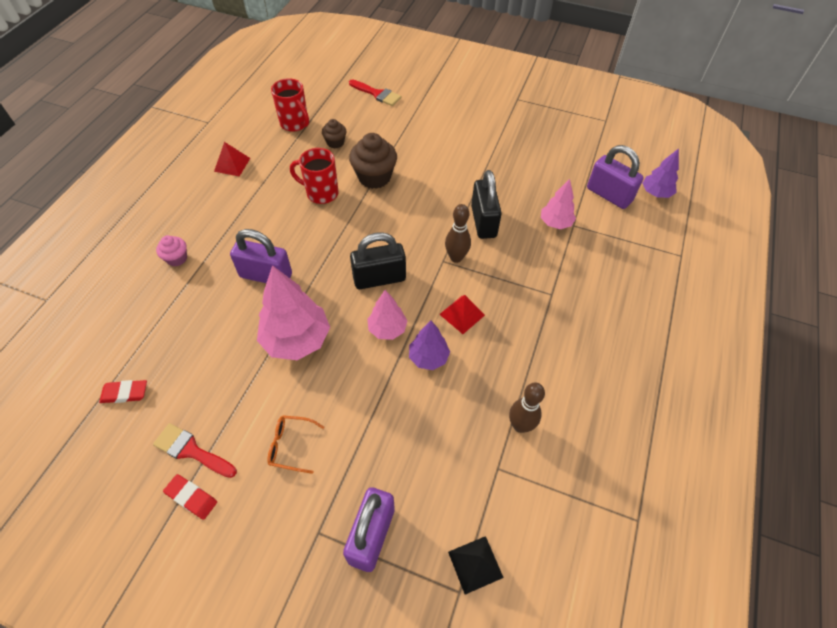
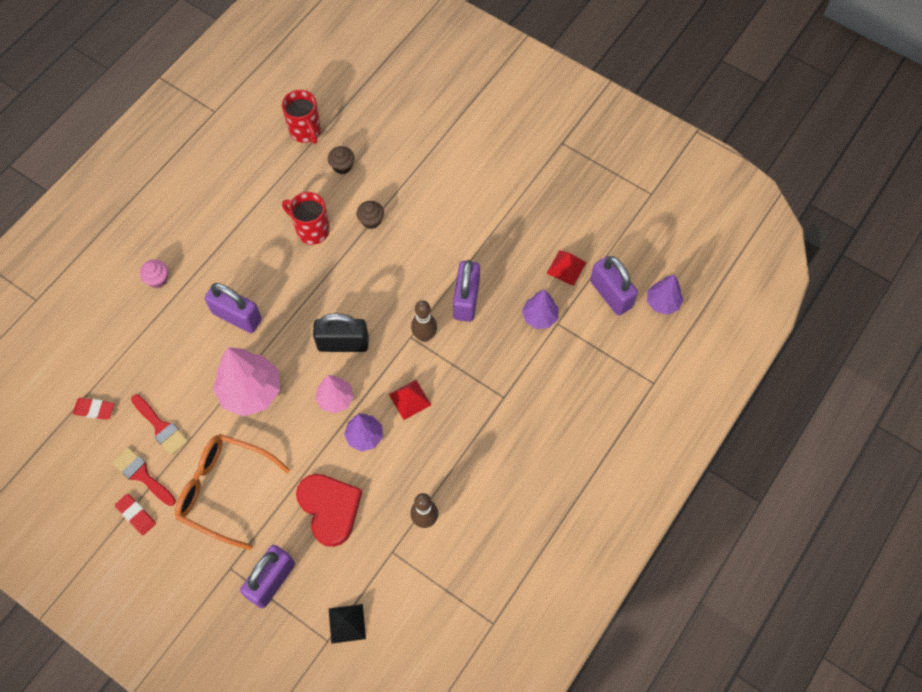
camera: 15 degrees right, 10 degrees up
red pyramid [214,142,250,176] -> red pyramid moved to [546,250,586,286]
orange glasses [267,415,325,474] -> orange glasses [175,434,290,550], size x2.08
red brush [349,79,401,106] -> red brush moved to [131,394,188,455]
brown cupcake [349,133,397,189] -> brown cupcake [357,201,384,229], size x0.55
black padlock [471,170,502,239] -> purple padlock [453,260,480,322]
pink tree [541,179,576,229] -> purple tree [522,289,559,329]
none -> red heart [296,474,362,547]

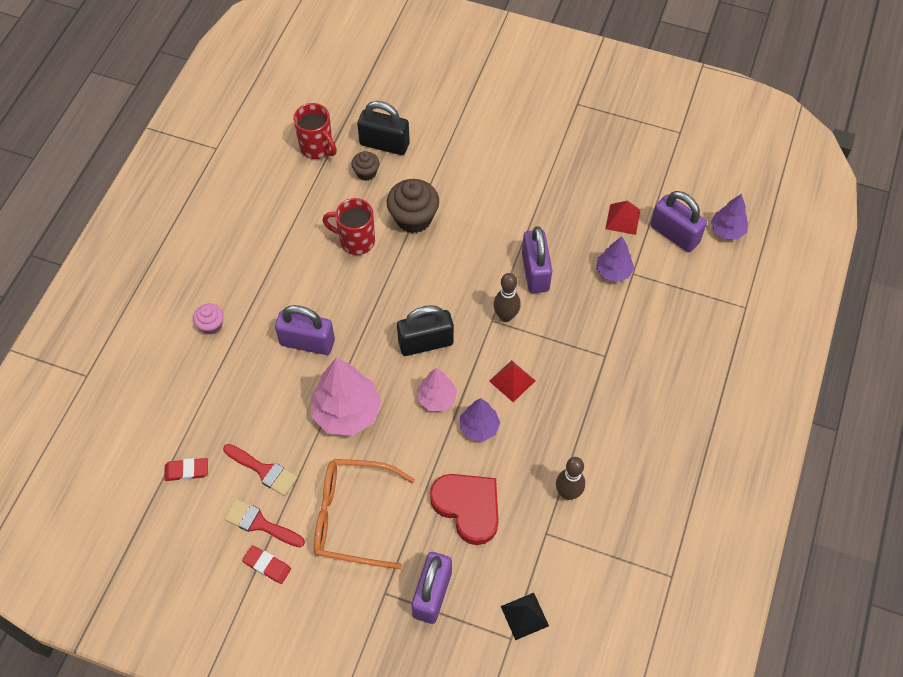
camera: 15 degrees left, 5 degrees down
brown cupcake [357,201,384,229] -> brown cupcake [387,179,439,233], size x1.82
none -> black padlock [357,101,410,155]

